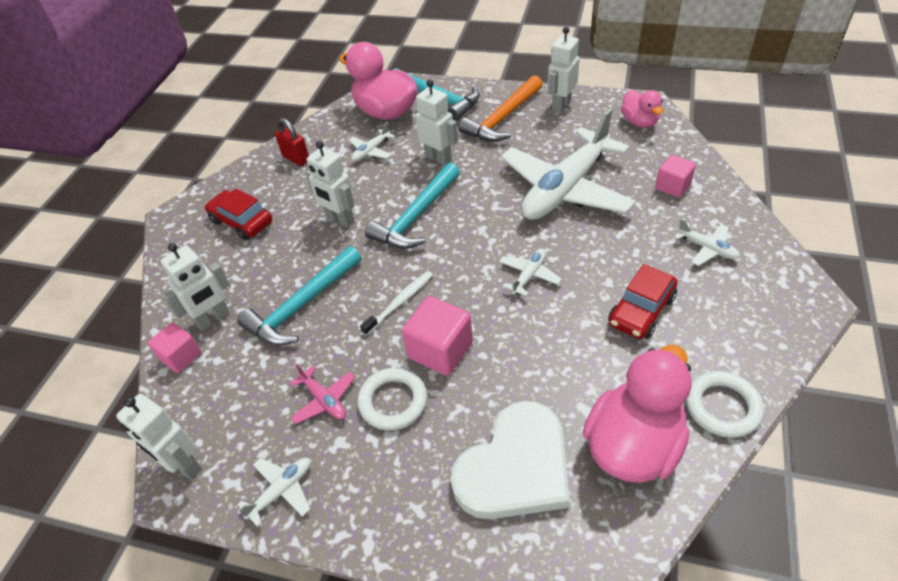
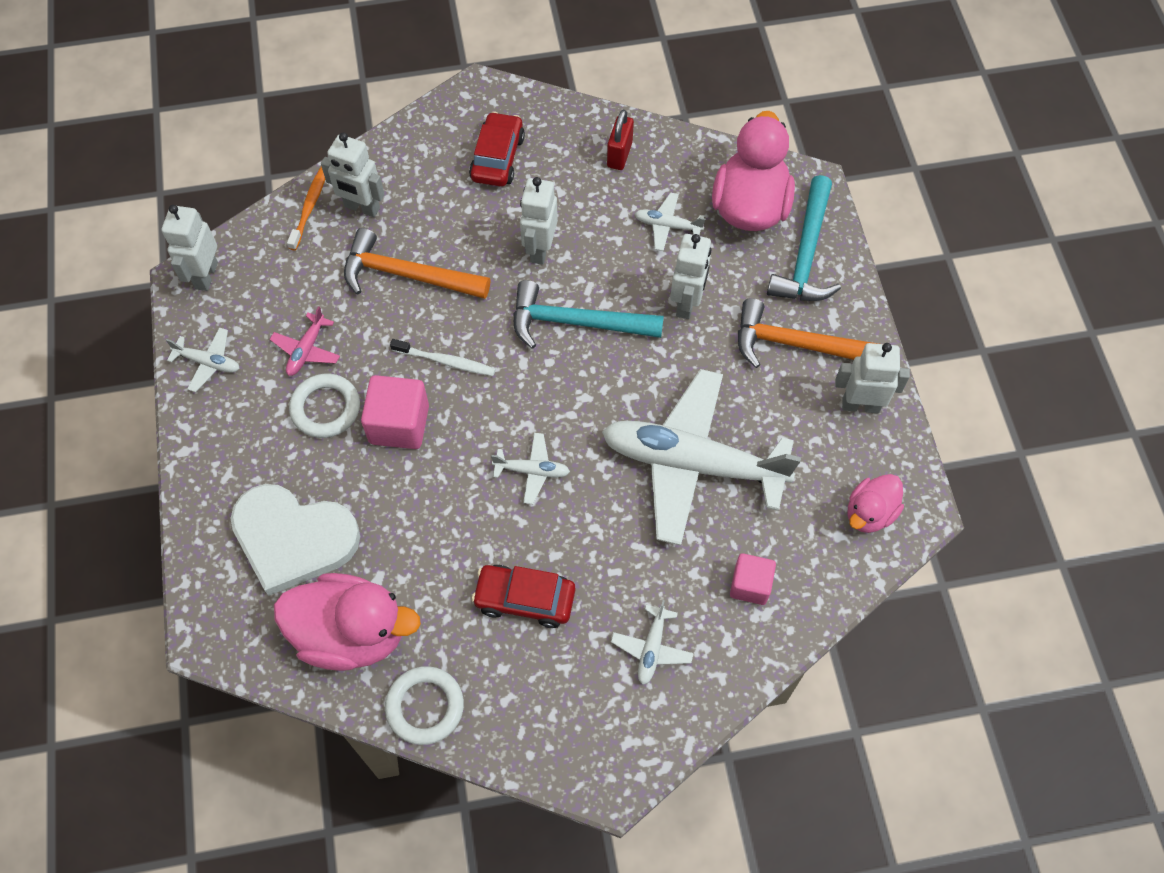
camera: 60 degrees right, 15 degrees up
pink cube [148,322,201,373] -> orange toothbrush [287,166,325,251]
turquoise hammer [237,246,361,346] -> orange hammer [344,228,490,299]

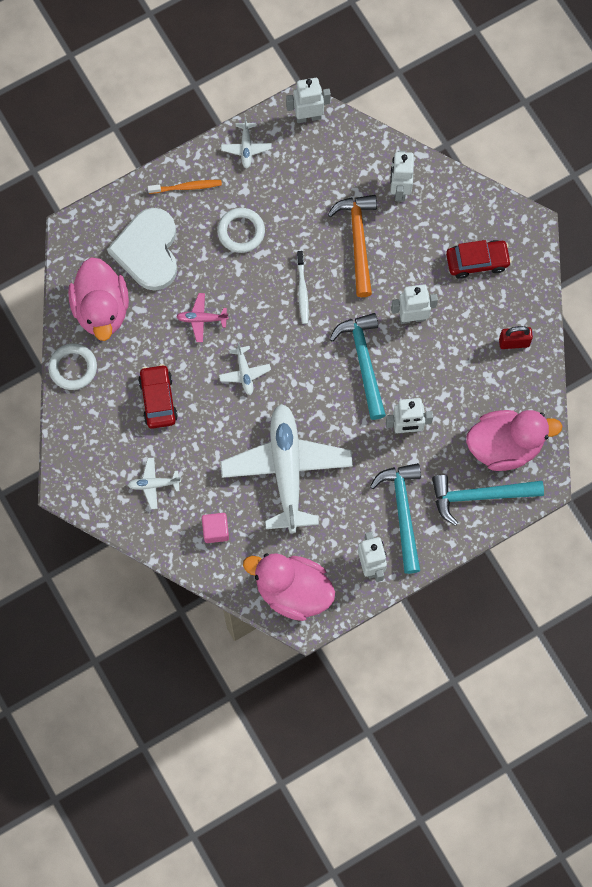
camera: 70 degrees right, 10 degrees up
pink plane [270,306,340,376] -> pink plane moved to [176,293,229,342]
orange toothbrush [287,166,325,251] -> orange toothbrush moved to [148,180,222,194]
pink cube [361,375,429,449] -> none
white plane [635,192,705,251] -> none
orange hammer [738,298,879,368] -> turquoise hammer [370,463,421,574]
pink duck [848,474,904,533] -> pink duck [243,553,335,621], size x1.79

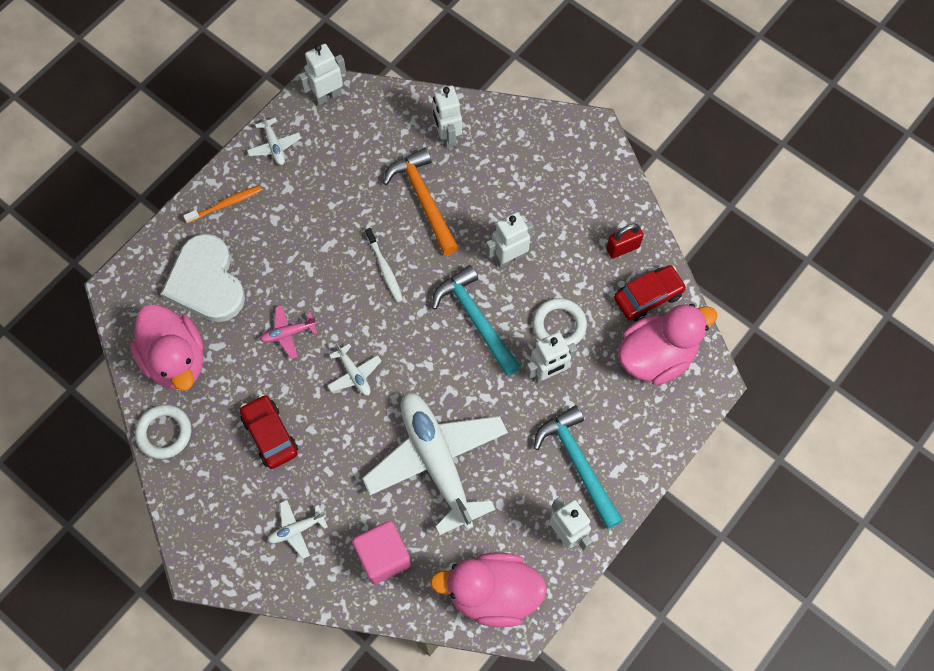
camera: 20 degrees left, 5 degrees down
pink cube [202,513,229,543] -> pink cube [352,521,411,584], size x1.54
white ring [217,208,265,253] -> white ring moved to [533,298,587,346]
turquoise hammer [432,475,544,526] -> none
red car [446,240,512,279] -> red car moved to [614,265,687,322]

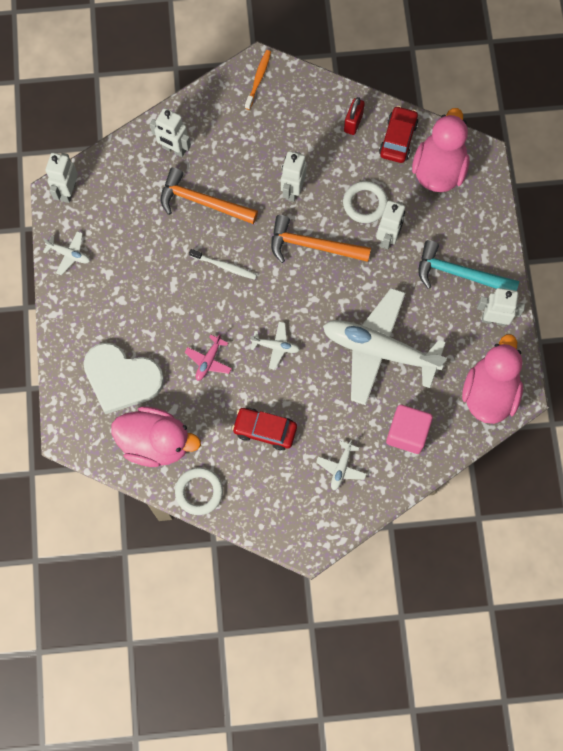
camera: 45 degrees left, 5 degrees up
orange toothbrush [183,185,262,224] -> orange toothbrush moved to [245,50,271,110]
pink duck [430,552,547,627] -> pink duck turned 150 degrees clockwise [462,334,523,424]
turquoise hammer [432,265,521,376] -> orange hammer [271,215,371,263]

